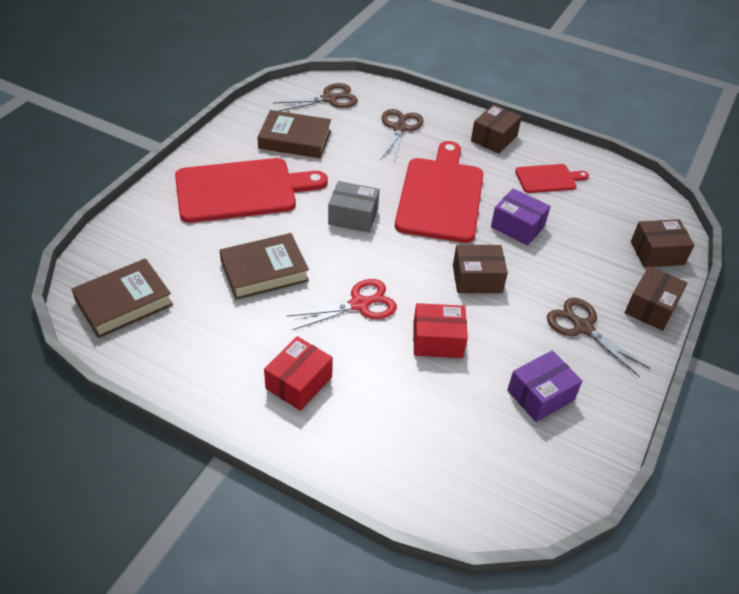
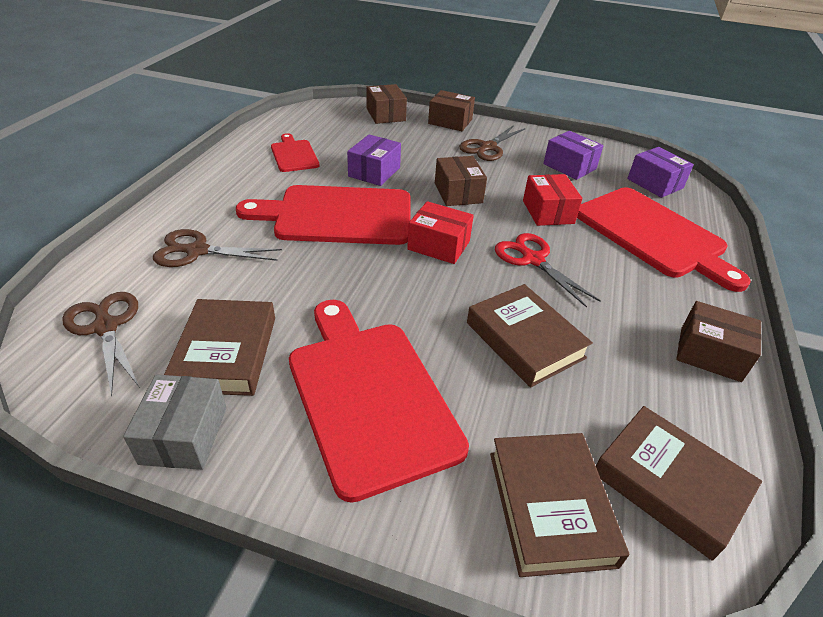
camera: 100 degrees left, 5 degrees down
red box [264,336,333,411] -> red box moved to [407,201,474,264]
grey box [328,181,380,233] -> grey box moved to [123,374,226,470]
brown box [471,104,522,154] -> brown box moved to [676,301,762,382]
none -> brown book [490,433,629,577]
none -> red cutting board [577,187,751,292]
none -> purple box [627,147,694,198]

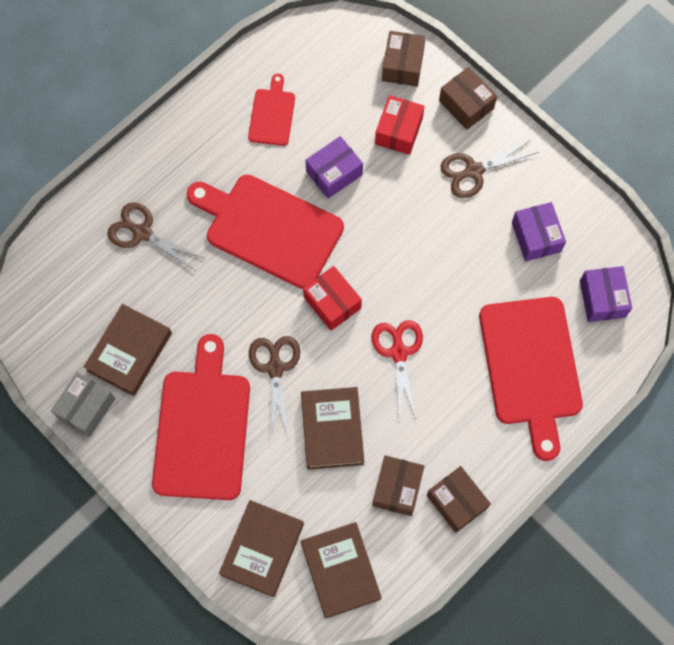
camera: 30 degrees right, 30 degrees up
brown scissors [62,292,140,396] -> brown scissors moved to [249,336,300,436]
brown box [435,156,487,206] -> brown box moved to [372,455,424,516]
red box [523,174,582,226] -> red box moved to [375,95,425,155]

